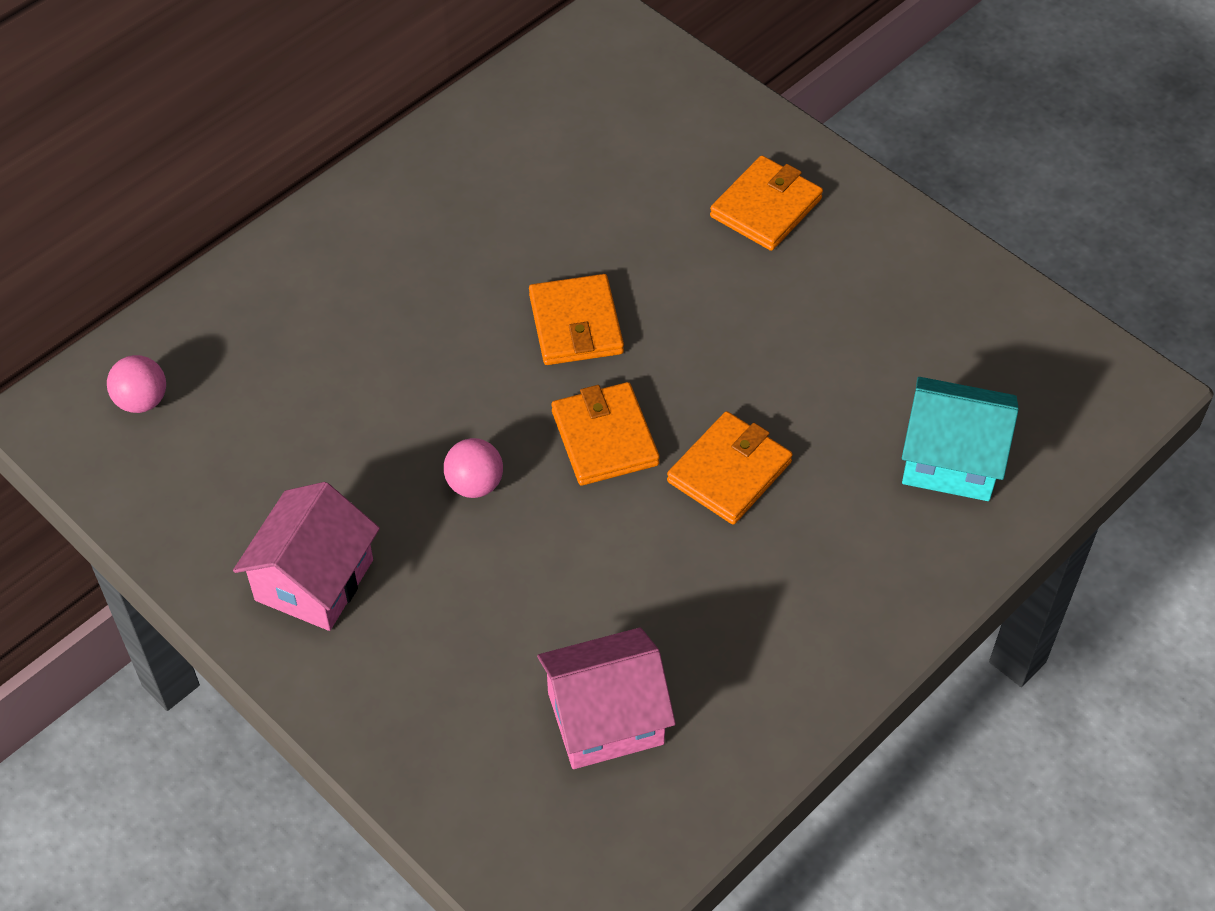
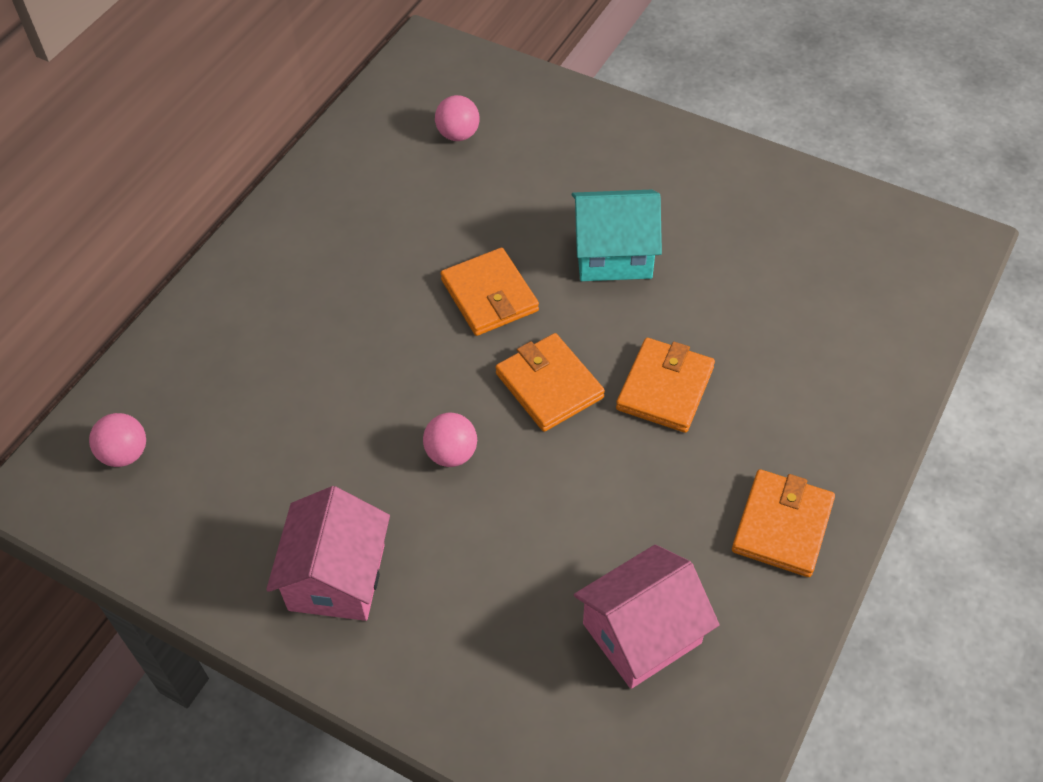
camera: 15 degrees left, 0 degrees up
orange wallet [710,156,823,251] -> orange wallet moved to [732,469,835,577]
turquoise house [902,377,1019,501] -> turquoise house moved to [572,190,662,281]
none -> pink ball [435,95,480,141]

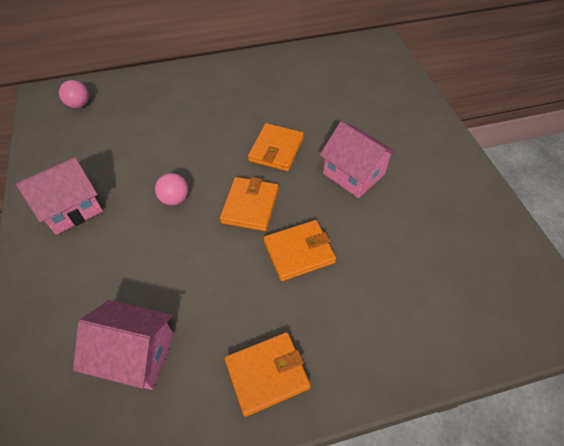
camera: 45 degrees right, 0 degrees up
pink ball [435,95,480,141] -> none
turquoise house [572,190,662,281] -> pink house [320,121,397,198]

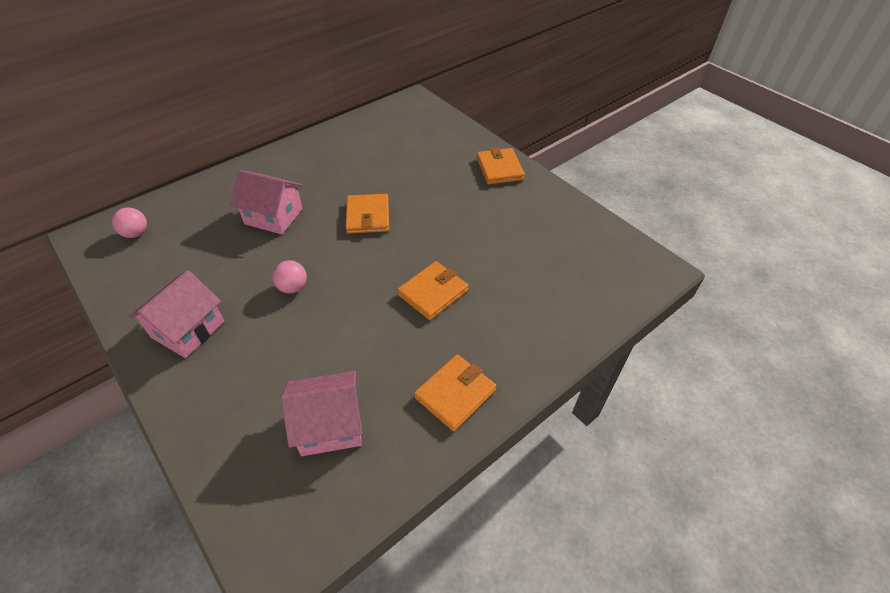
camera: 25 degrees left, 5 degrees down
orange wallet [220,177,279,231] -> orange wallet moved to [477,147,525,184]
pink house [320,121,397,198] -> pink house moved to [231,170,303,234]

